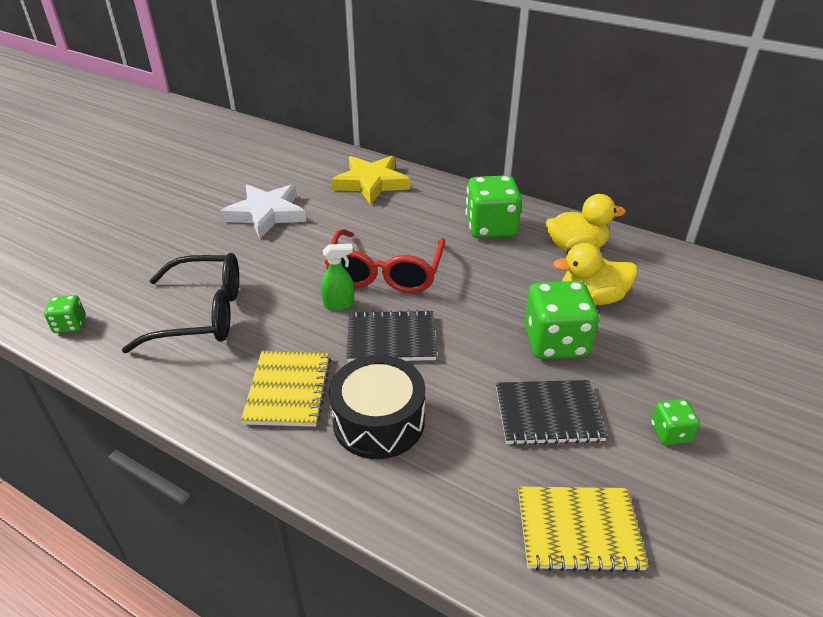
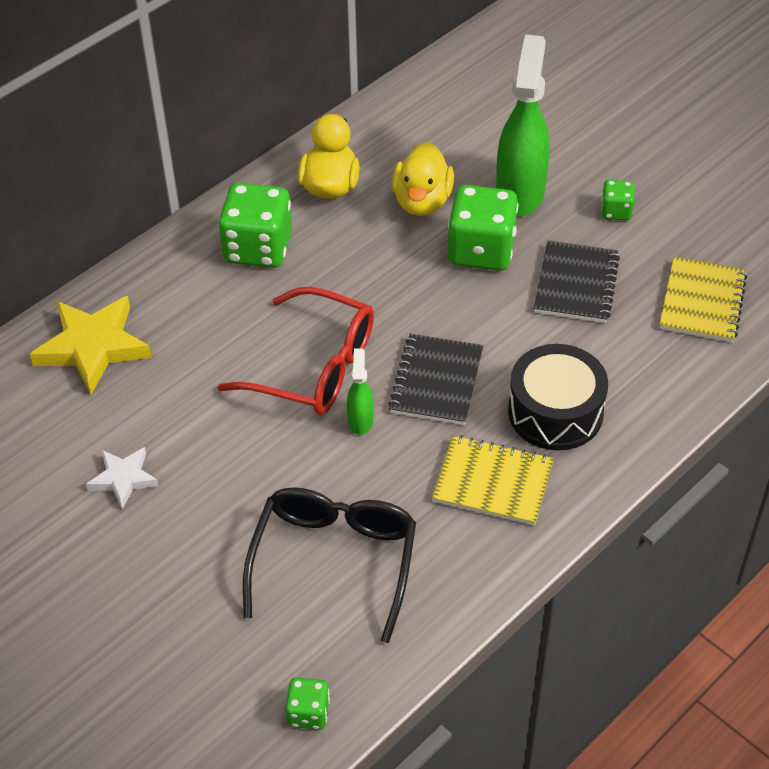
camera: 75 degrees left, 10 degrees up
white star [221,184,306,239] -> white star [86,447,159,509], size x0.56
none -> green spray bottle [496,34,550,216]

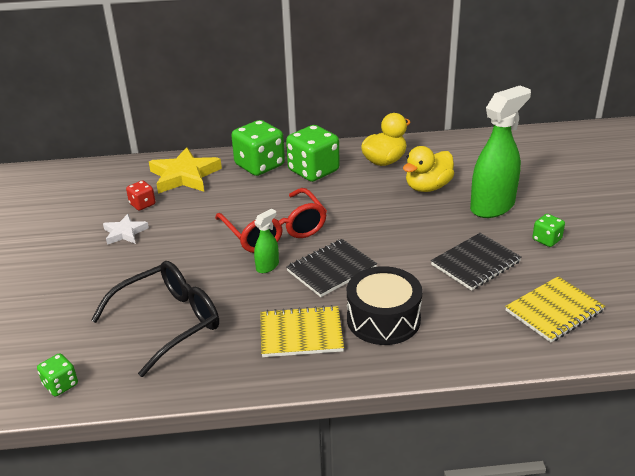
camera: 40 degrees right, 15 degrees down
yellow notebook [432,435,554,525] -> yellow notebook turned 60 degrees counterclockwise [260,305,344,357]
green dice [448,185,518,271] -> green dice moved to [231,120,285,176]
none -> red dice [126,180,155,210]

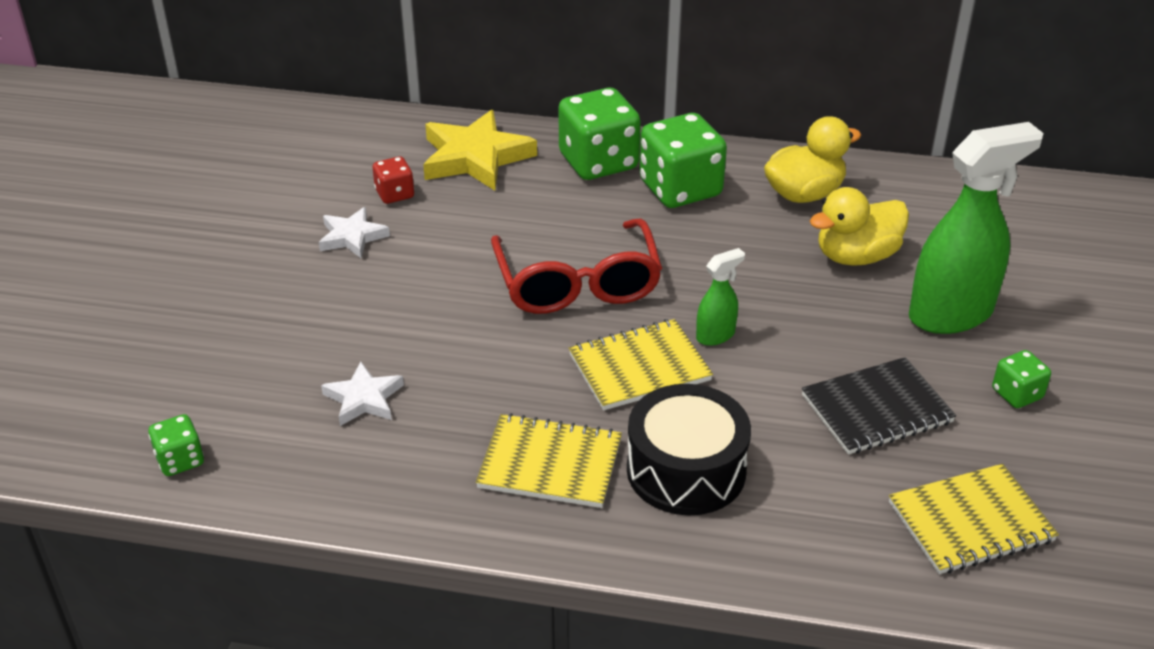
camera: 15 degrees right, 5 degrees up
black glasses [91,261,219,377] -> white star [321,361,404,426]
green spray bottle [254,209,279,273] -> green spray bottle moved to [696,248,745,346]
black notebook [286,239,377,297] -> yellow notebook [569,319,713,410]

